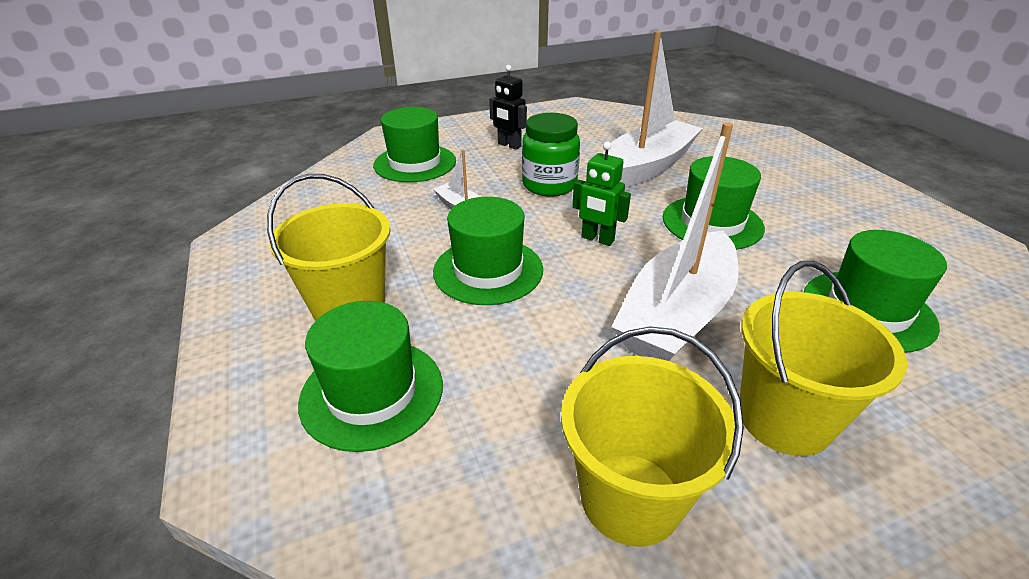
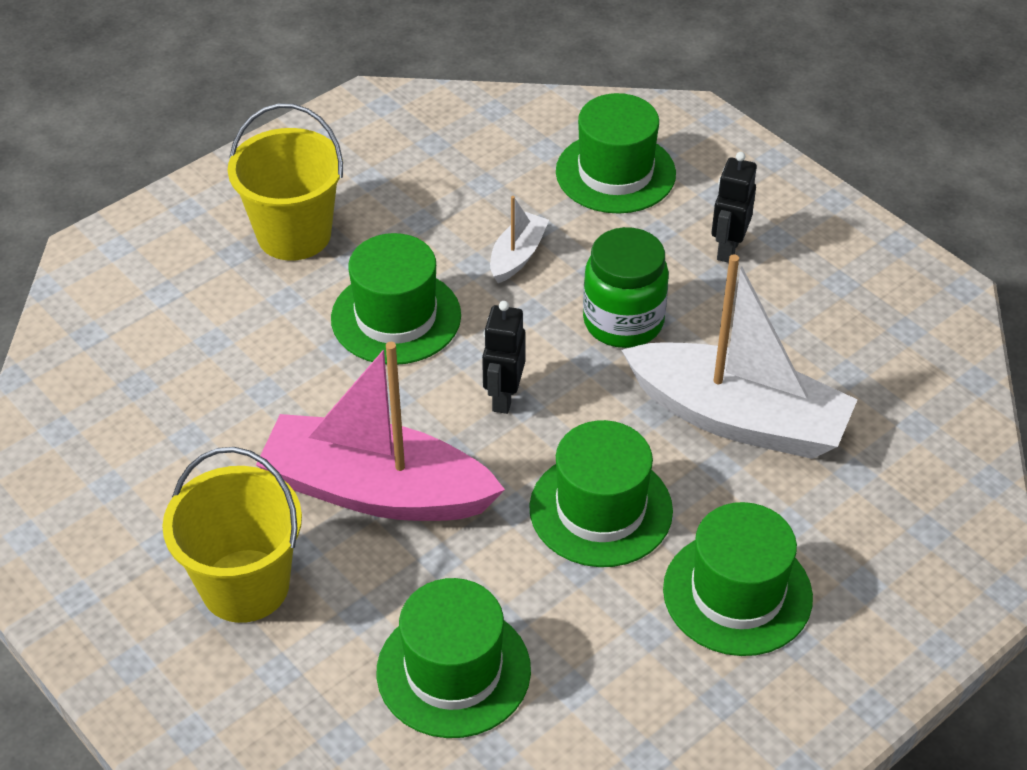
camera: 70 degrees right, 10 degrees up
green hat [298,301,443,452] -> green hat moved to [663,502,813,656]
yellow bucket [561,326,744,547] -> none
green robot [572,142,631,246] -> black robot [482,301,526,414]
white boat [612,122,739,361] -> pink boat [256,342,505,521]

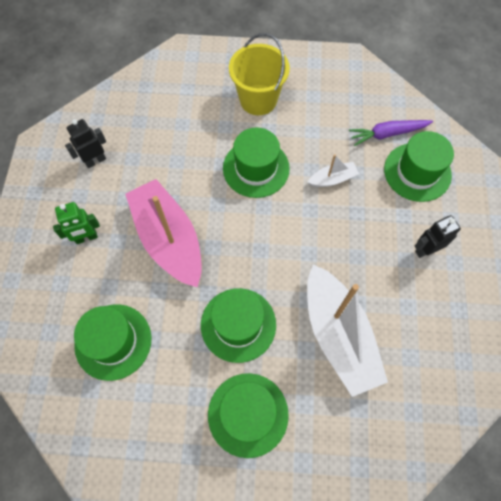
camera: 45 degrees right, 20 degrees up
yellow bucket [162,447,302,623] -> green robot [53,202,100,244]
black robot [482,301,526,414] -> black robot moved to [65,119,106,168]
green jar [583,227,669,348] -> none
none -> purple carrot [349,120,433,146]

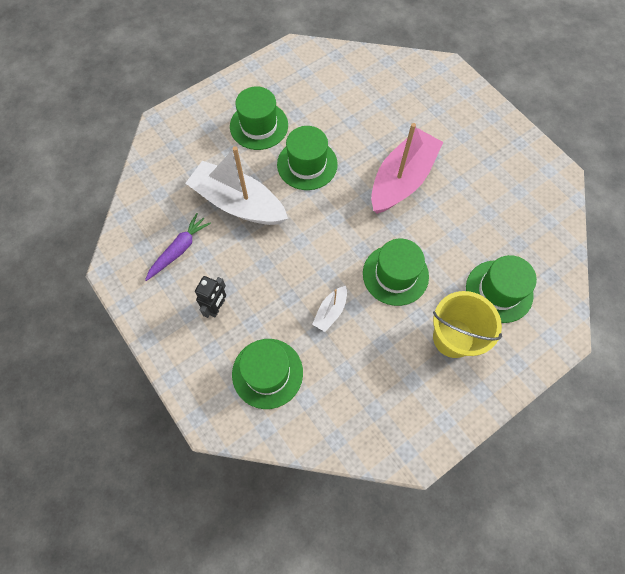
camera: 140 degrees right, 0 degrees up
green robot [53,202,100,244] -> none
black robot [65,119,106,168] -> none
green hat [74,304,151,381] -> green hat moved to [466,255,537,323]
pink boat [125,179,202,287] -> pink boat turned 75 degrees counterclockwise [371,123,443,214]
purple carrot [349,120,433,146] -> purple carrot moved to [145,213,211,281]

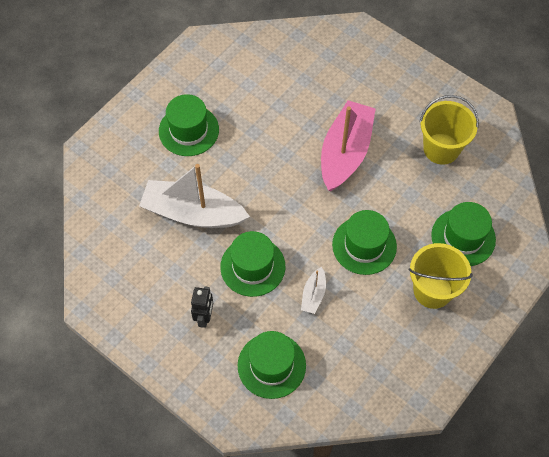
camera: 15 degrees left, 5 degrees down
purple carrot [145,213,211,281] -> none
green hat [277,126,338,190] -> green hat moved to [220,231,285,297]
none -> yellow bucket [420,95,479,165]

